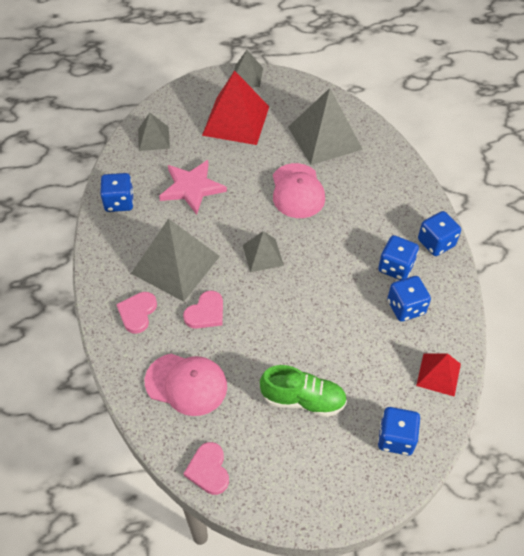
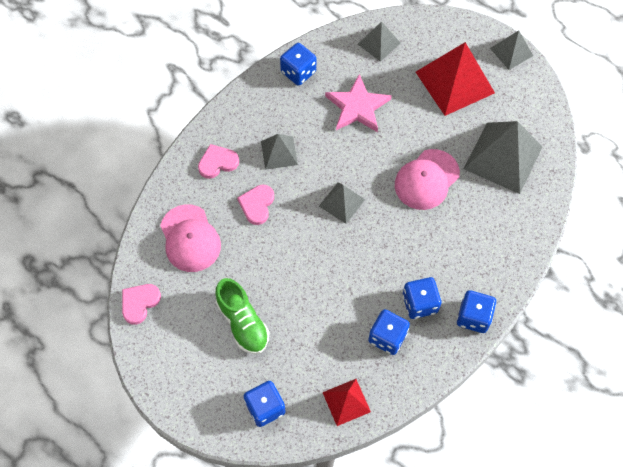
camera: 50 degrees right, 10 degrees up
grey pyramid [131,218,220,302] -> grey pyramid [261,134,298,170], size x0.54
pink heart [183,290,223,329] -> pink heart turned 105 degrees clockwise [237,185,274,225]

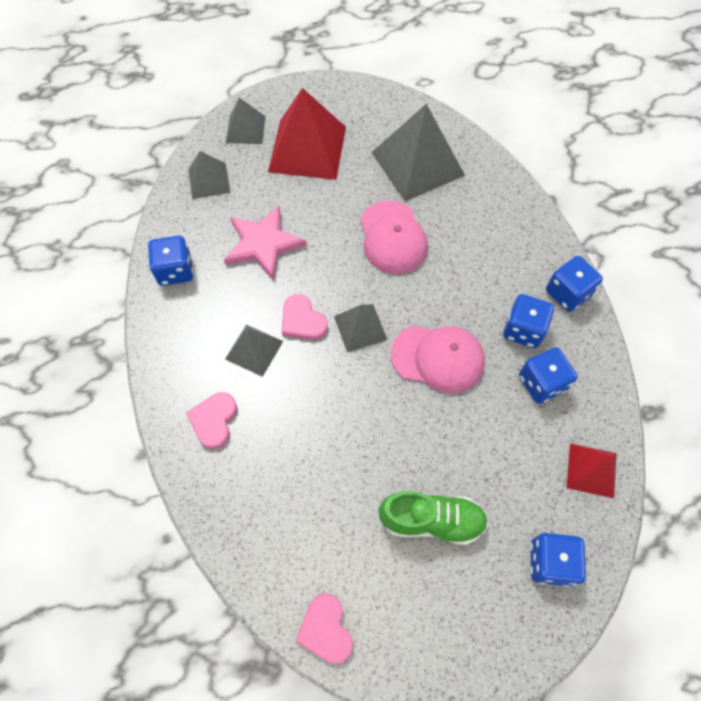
camera: 55 degrees left, 0 degrees up
pink cap [160,204,221,272] -> pink cap moved to [391,326,485,394]
pink heart [237,185,274,225] -> pink heart moved to [282,294,328,340]
grey pyramid [490,30,533,70] -> grey pyramid moved to [226,98,266,144]

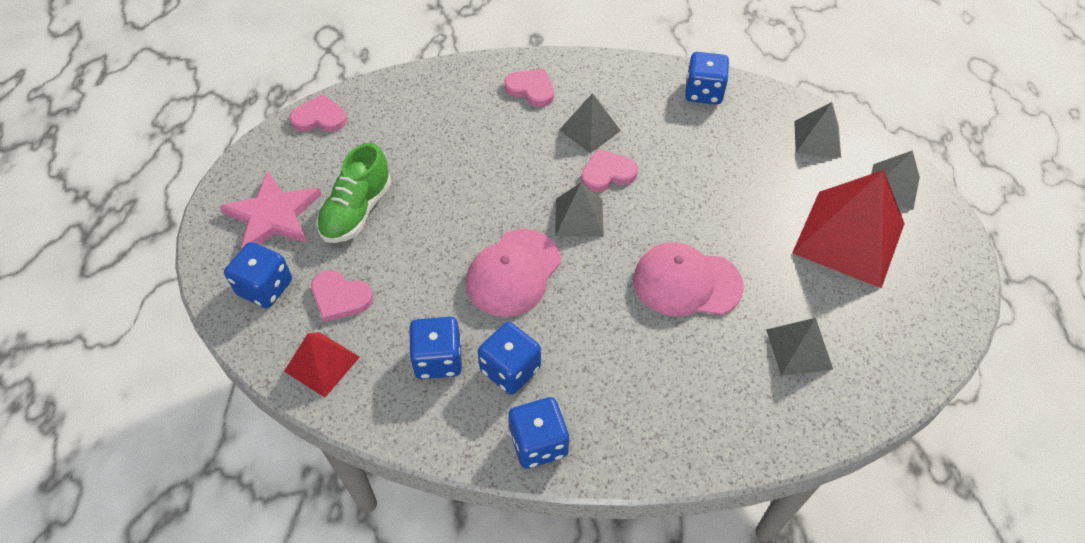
camera: 110 degrees right, 10 degrees down
pink star [224,206,307,279] -> pink star moved to [219,171,321,249]
grey pyramid [371,104,465,201] -> grey pyramid [766,318,833,376], size x0.54
none -> pink heart [311,270,373,322]

